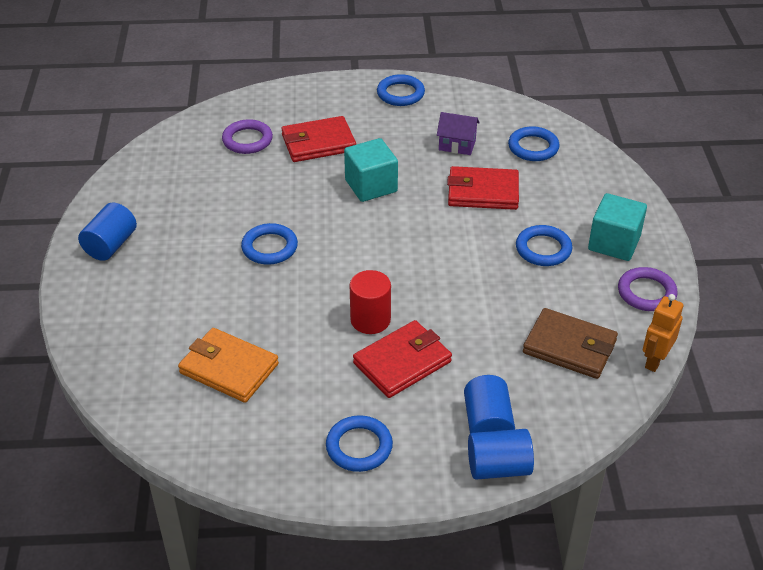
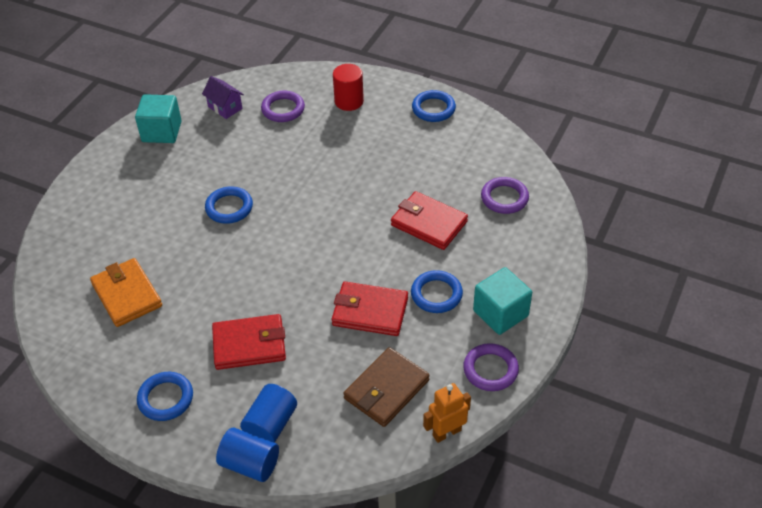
camera: 30 degrees right, 5 degrees up
blue cylinder [78,202,137,261] -> none
red wallet [281,116,356,162] -> red wallet moved to [332,282,408,336]
turquoise cube [344,138,398,202] -> turquoise cube moved to [135,94,182,143]
red cylinder [350,270,391,334] -> red cylinder moved to [333,64,364,111]
purple house [437,112,480,155] -> purple house moved to [202,76,244,119]
blue ring [508,126,559,161] -> purple ring [481,177,529,214]
brown wallet [523,308,618,379] -> brown wallet turned 75 degrees clockwise [343,347,430,427]

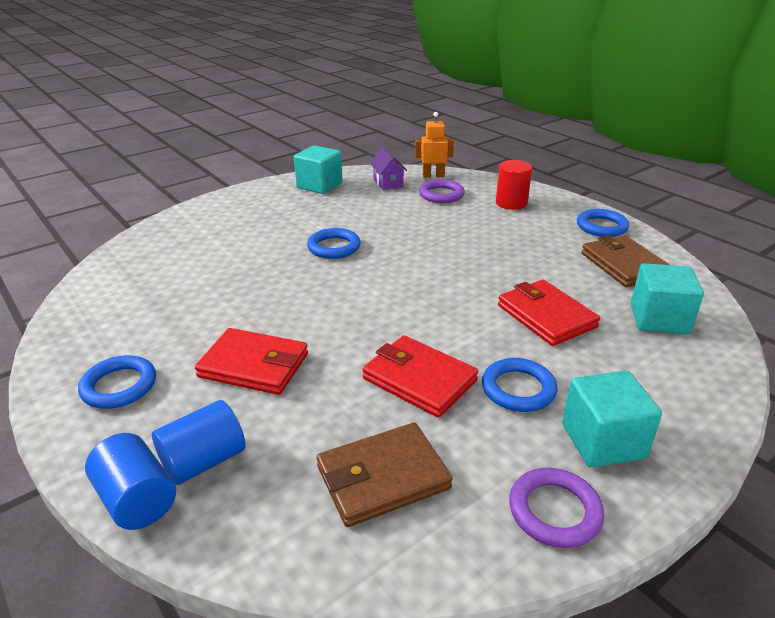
camera: 25 degrees right, 15 degrees down
orange wallet [90,258,162,327] -> none
orange robot [423,383,471,443] -> orange robot moved to [415,112,454,178]
purple ring [481,177,529,214] -> turquoise cube [631,263,704,334]
none -> brown wallet [581,235,670,287]

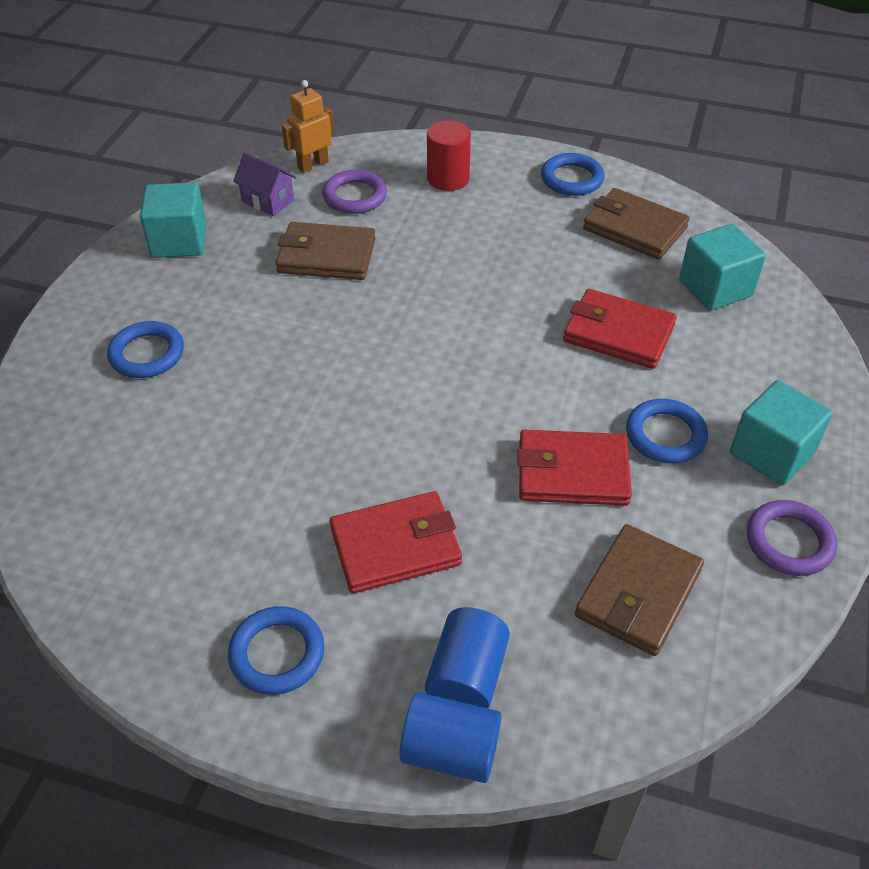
camera: 35 degrees left, 15 degrees up
blue ring [307,228,361,259] -> blue ring moved to [107,321,184,378]
none -> brown wallet [276,222,376,280]

